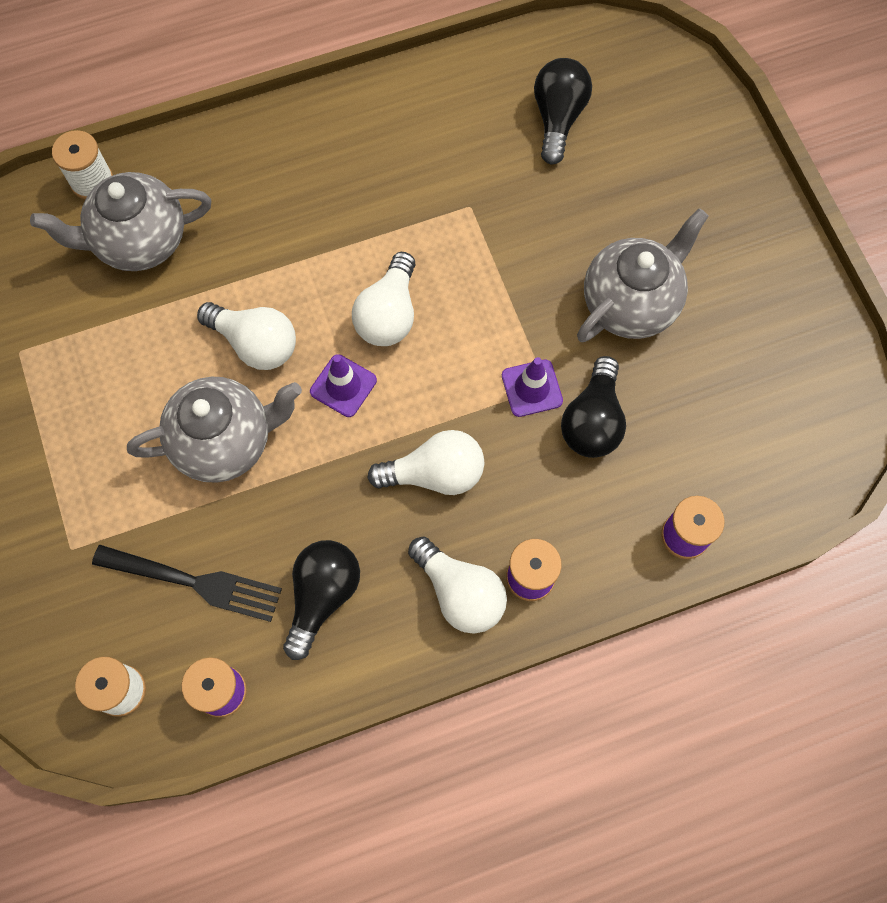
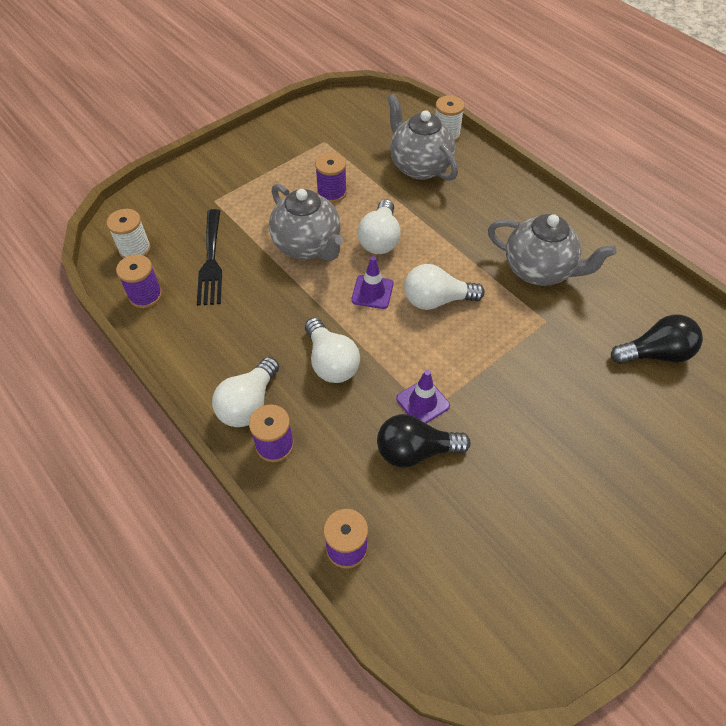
camera: 70 degrees right, 15 degrees down
black light bulb [283,540,360,660] -> none
grey teapot [577,208,709,342] -> grey teapot moved to [488,214,617,286]
none -> purple spool [315,153,347,203]

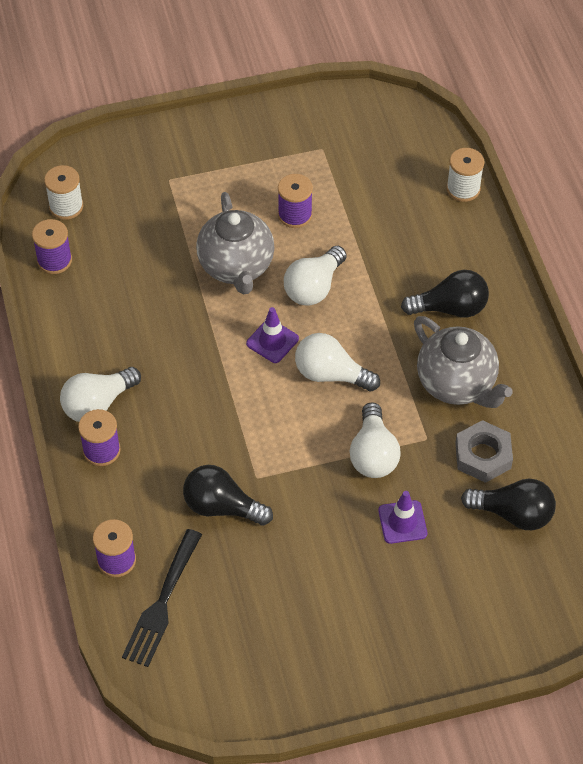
camera: 25 degrees right, 0 degrees up
black fork [197,209,222,306] -> black fork moved to [122,529,202,667]
white light bulb [305,318,360,383] -> white light bulb moved to [350,402,400,478]
grey teapot [387,94,458,181] -> none
purple traffic cone [396,370,450,423] -> purple traffic cone moved to [378,491,427,544]
none -> black light bulb [401,270,489,318]
none -> grey nut [455,420,513,483]

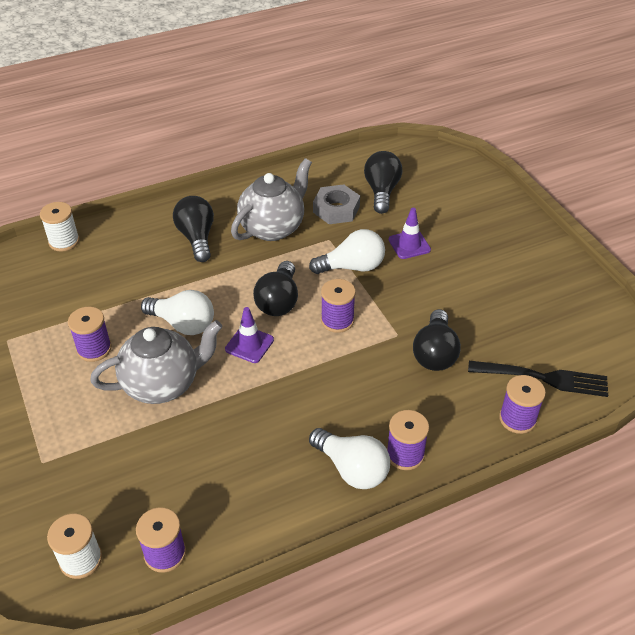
camera: 100 degrees left, 10 degrees down
white light bulb [295,333,380,392] -> black light bulb [253,261,298,316]
none -> purple spool [321,279,356,333]

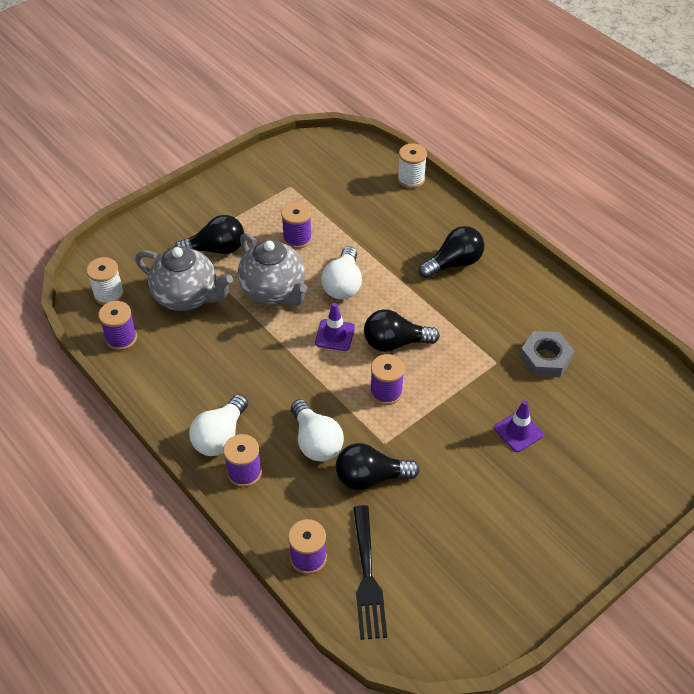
camera: 75 degrees right, 5 degrees up
grey teapot [231,158,312,241] -> grey teapot moved to [135,246,233,311]
white light bulb [309,229,385,274] -> white light bulb moved to [291,399,344,462]
black light bulb [364,151,402,214] -> black light bulb moved to [175,215,244,254]

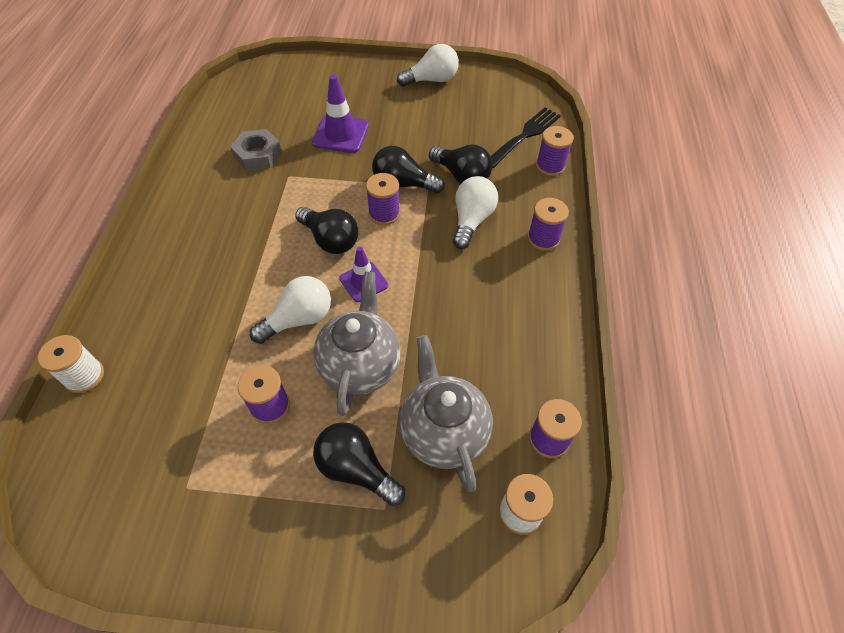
camera: 135 degrees left, 5 degrees up
white light bulb [189,394,248,456] -> white light bulb moved to [397,44,459,87]
black light bulb [419,226,484,278] -> black light bulb moved to [372,146,445,193]
purple traffic cone [494,400,544,452] -> purple traffic cone [312,75,369,153], size x1.51

